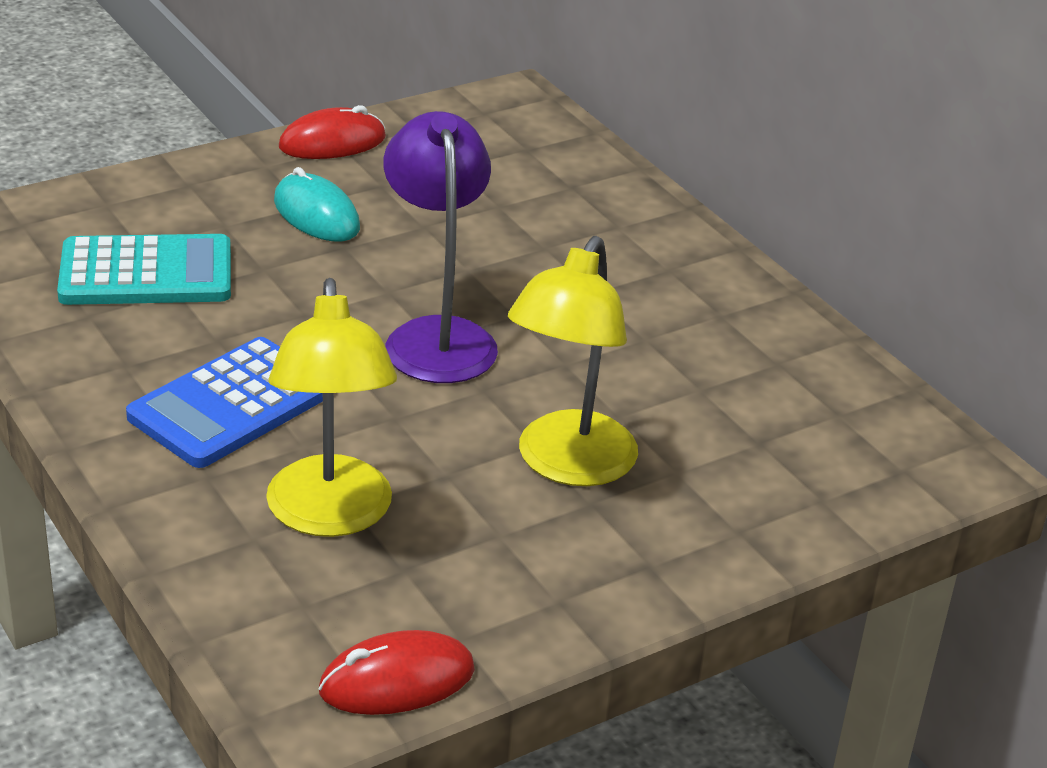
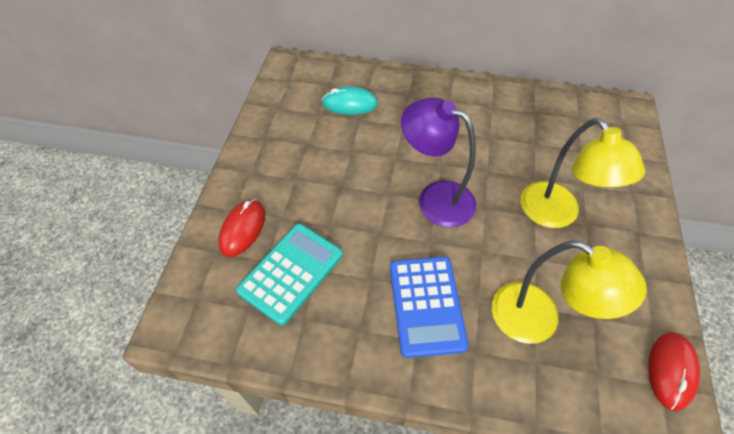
camera: 45 degrees left, 20 degrees up
turquoise mouse [274,167,360,242] -> turquoise mouse moved to [322,86,378,115]
red mouse [279,105,386,159] -> red mouse moved to [218,199,265,257]

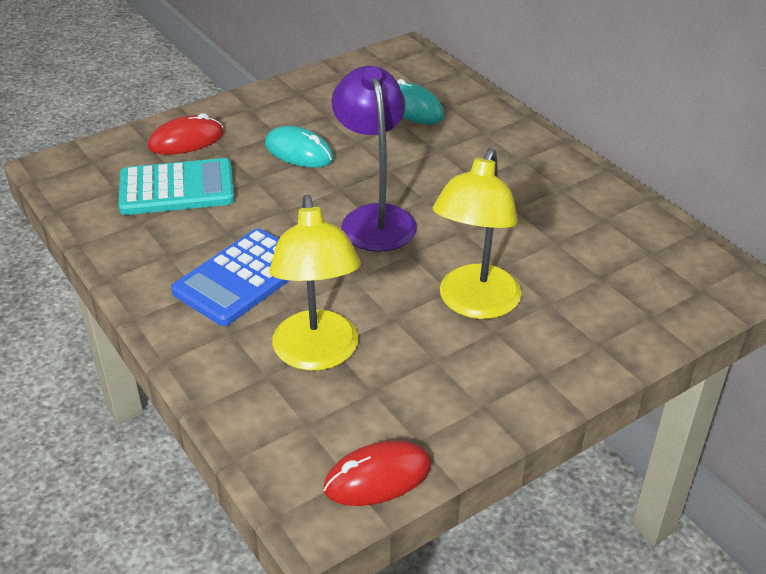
camera: 45 degrees right, 15 degrees down
none -> turquoise mouse [265,126,334,168]

